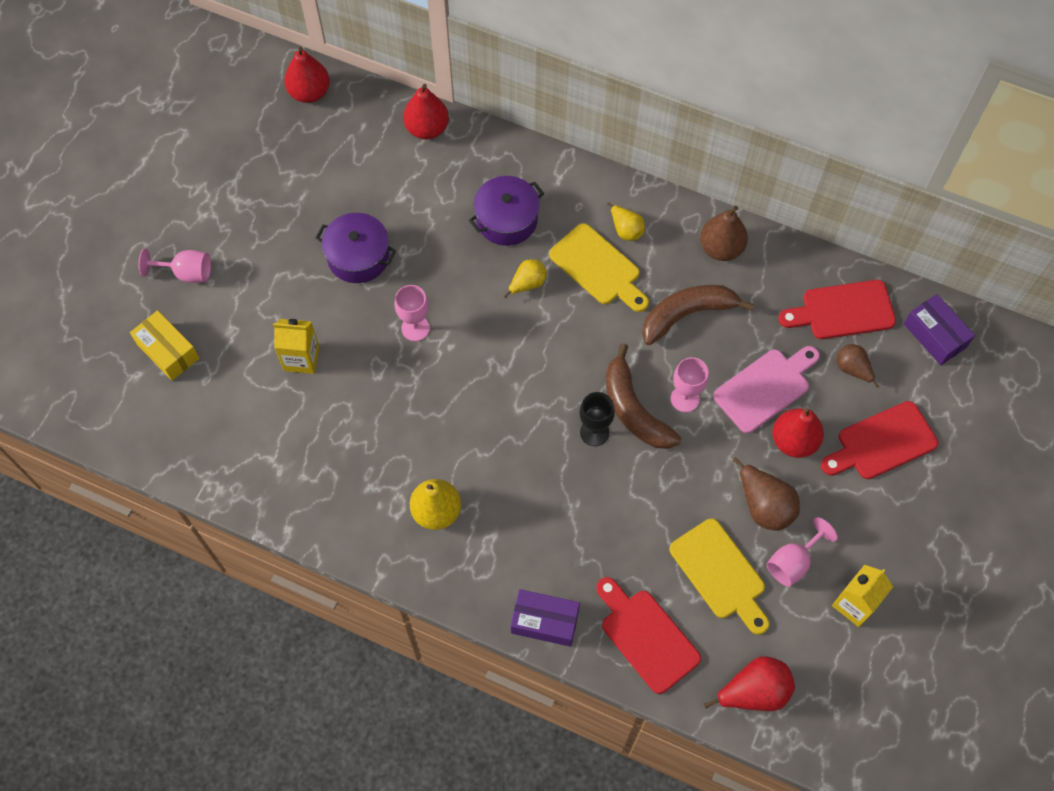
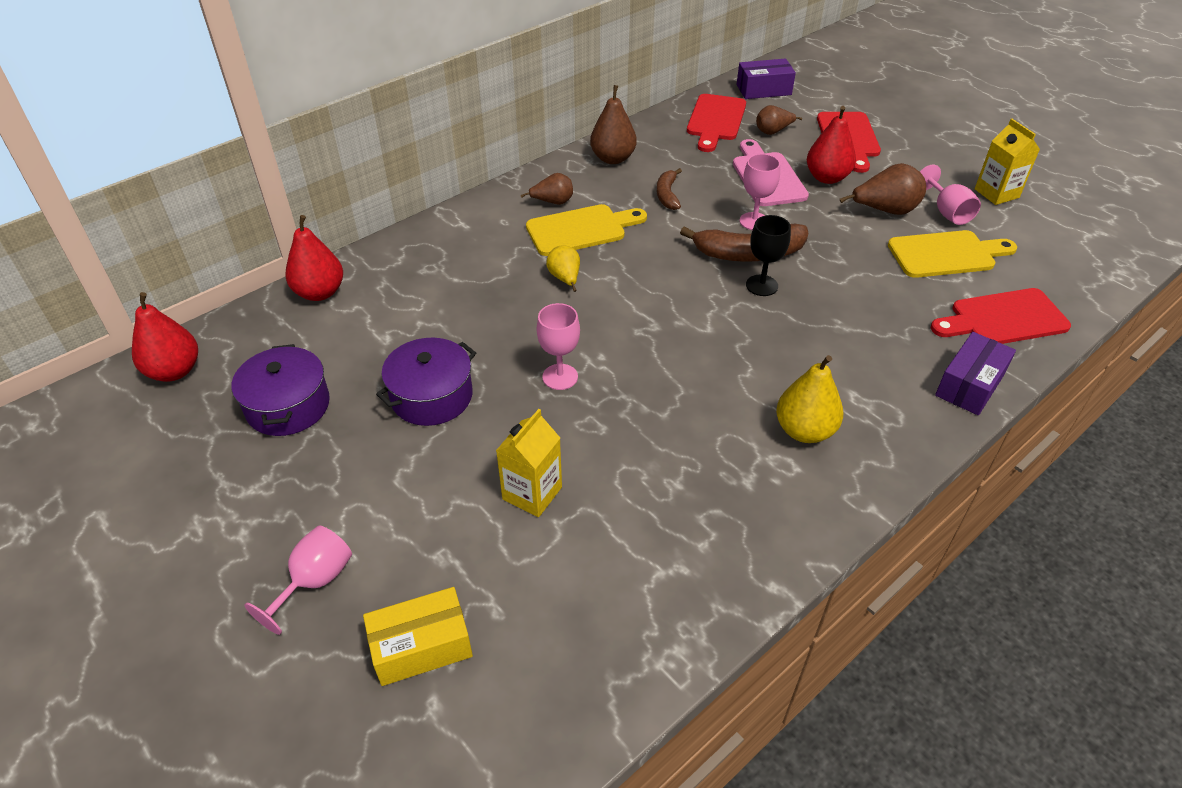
camera: 65 degrees left, 20 degrees down
purple pot [469,176,544,246] -> purple pot moved to [232,344,330,436]
yellow pear [607,202,645,241] -> brown pear [520,173,573,205]
brown banana [642,285,754,345] -> brown banana [657,168,682,210], size x0.57
red pear [704,656,795,711] -> none

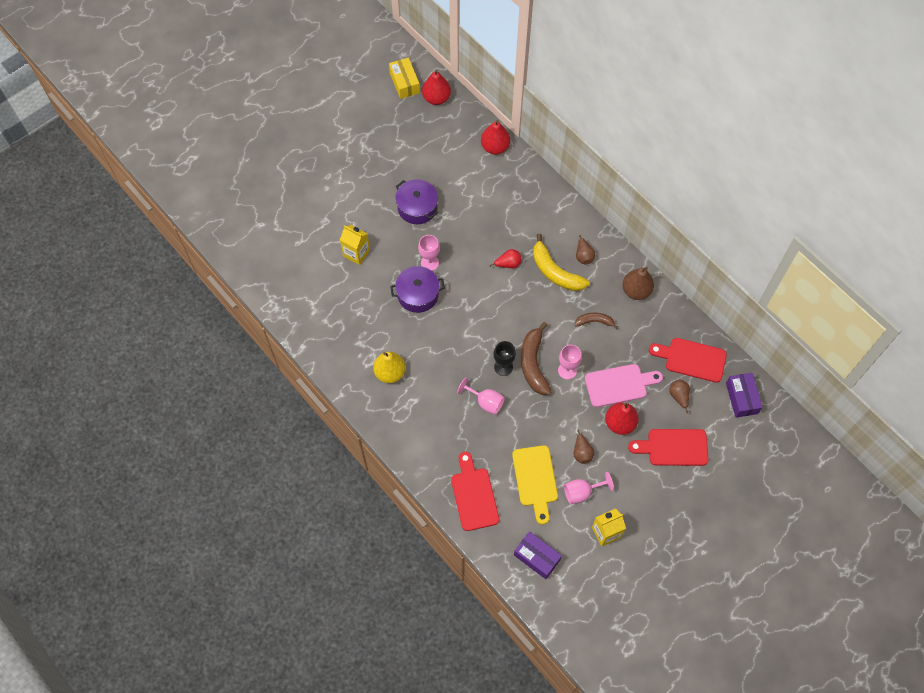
camera: 90 degrees right, 20 degrees up
purple pot [232,344,330,436] -> purple pot moved to [390,266,445,313]
pink goblet [244,526,352,635] -> pink goblet moved to [457,377,505,415]
yellow box [363,587,473,686] -> yellow box moved to [389,58,420,99]
yellow cutting board [526,204,647,256] -> yellow banana [533,234,590,291]
yellow pear [546,245,580,292] -> red pear [489,249,522,268]
brown pear [839,163,926,215] -> brown pear [574,430,594,464], size x0.63
purple box [935,332,1016,415] -> purple box moved to [514,531,562,579]

